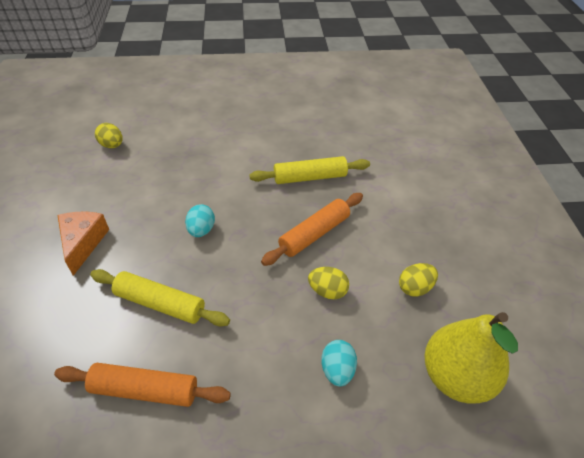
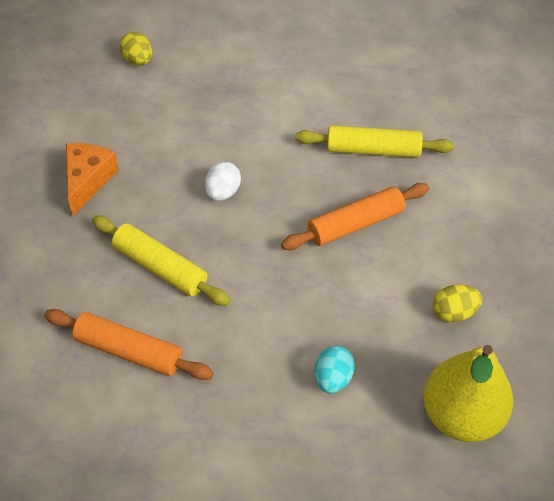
camera: 15 degrees right, 5 degrees up
turquoise egg [185,204,215,237] -> white egg [205,162,241,201]
yellow egg [308,267,349,299] -> none

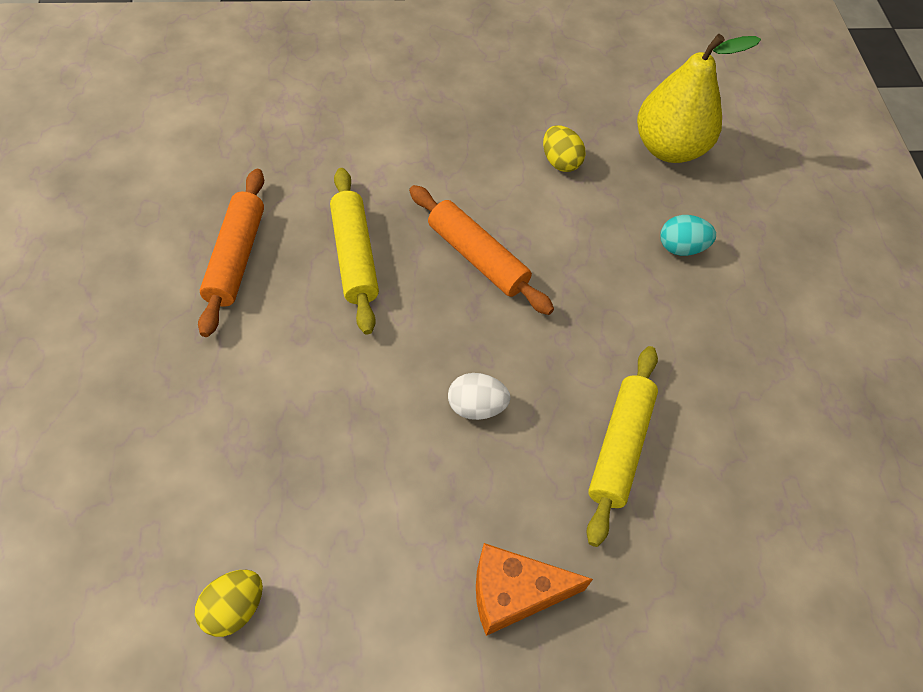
camera: 110 degrees left, 5 degrees up
orange rolling pin [44,309,213,380] -> orange rolling pin moved to [198,169,264,337]

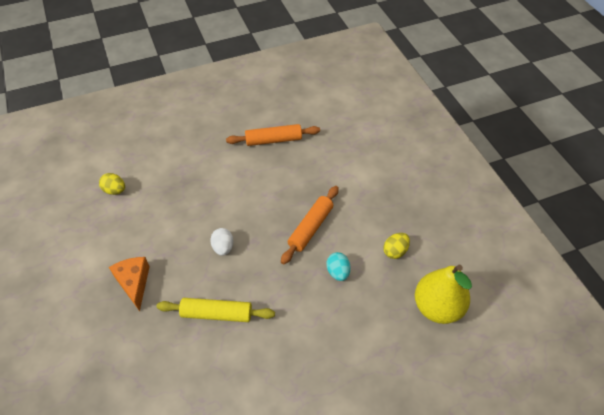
camera: 80 degrees right, 5 degrees down
yellow rolling pin [330,168,379,334] -> none
turquoise egg [660,215,716,256] -> turquoise egg moved to [327,252,350,281]

